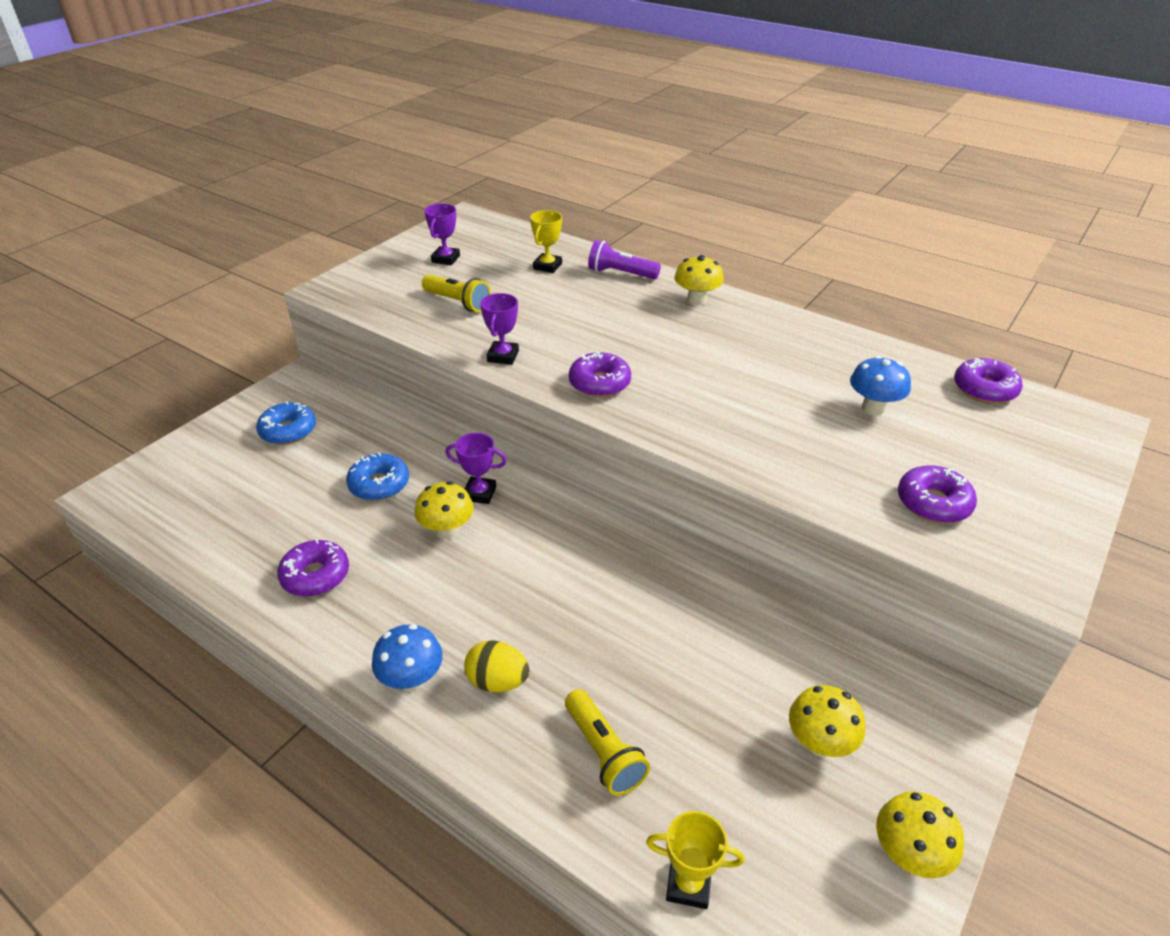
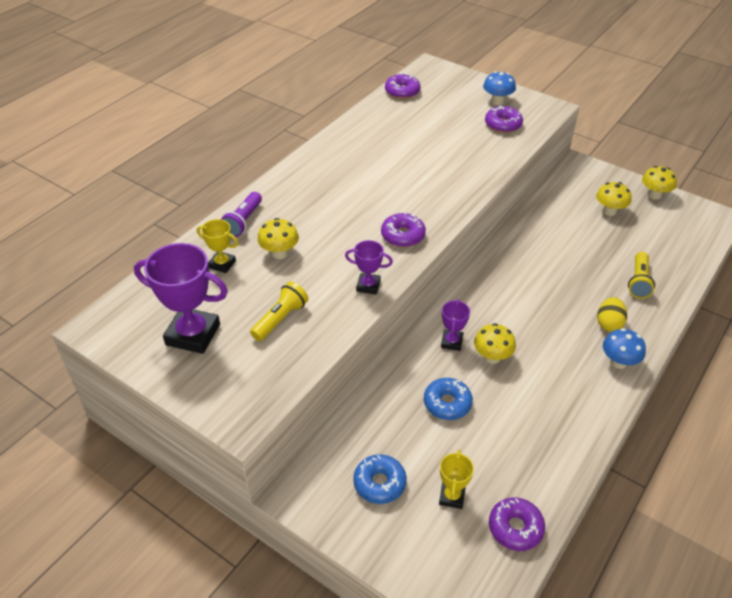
camera: 90 degrees left, 5 degrees up
purple donut [277,539,349,597] -> purple donut moved to [489,497,545,551]
purple trophy [424,203,460,265] -> purple trophy [134,243,228,354], size x1.89
yellow flashlight [565,689,650,796] -> yellow flashlight turned 135 degrees clockwise [628,252,655,299]
yellow trophy [646,811,744,909] -> yellow trophy moved to [439,450,474,509]
yellow mushroom [675,255,724,306] -> yellow mushroom moved to [258,218,299,259]
blue mushroom [850,356,911,415] -> blue mushroom moved to [483,71,516,105]

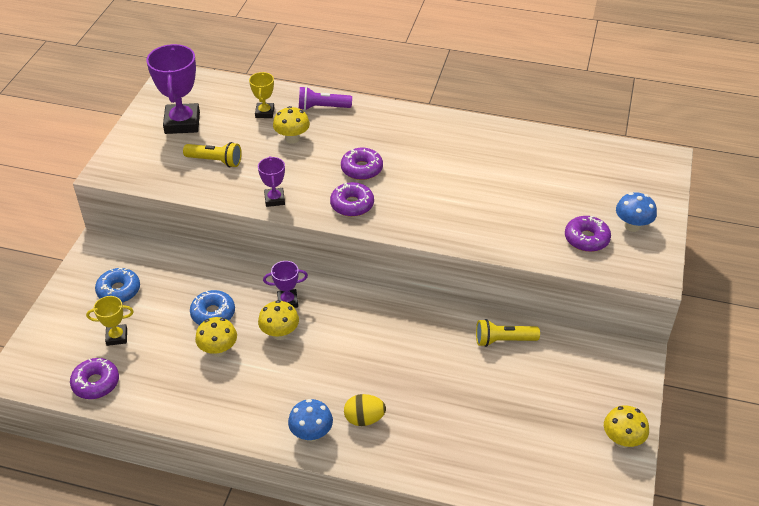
camera: 70 degrees right, 0 degrees up
purple donut [385,73,421,99] -> purple donut moved to [341,148,383,180]
yellow mushroom [596,182,632,216] -> yellow mushroom moved to [195,317,237,357]
yellow flashlight [628,252,655,299] -> yellow flashlight moved to [476,319,540,347]

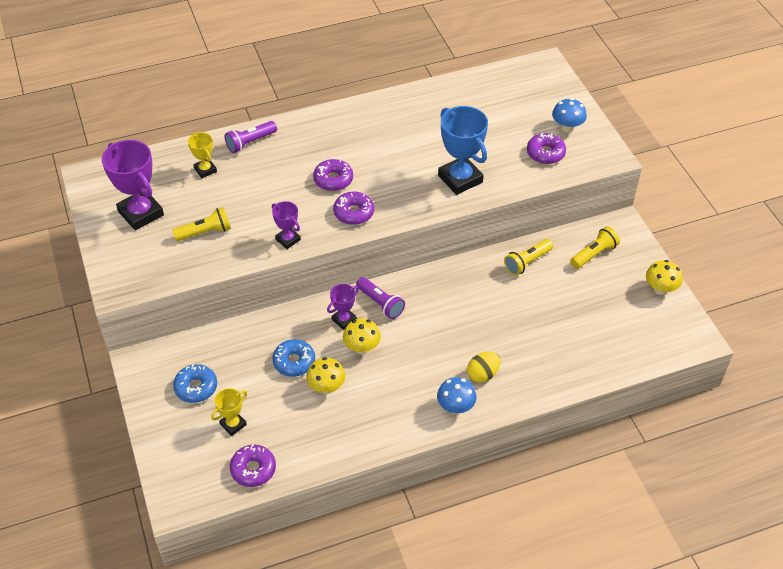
camera: 35 degrees left, 5 degrees up
yellow mushroom [273,106,310,144] -> none
none -> purple flashlight [356,277,405,319]
none -> blue trophy [438,106,488,195]
none -> yellow flashlight [570,226,620,269]

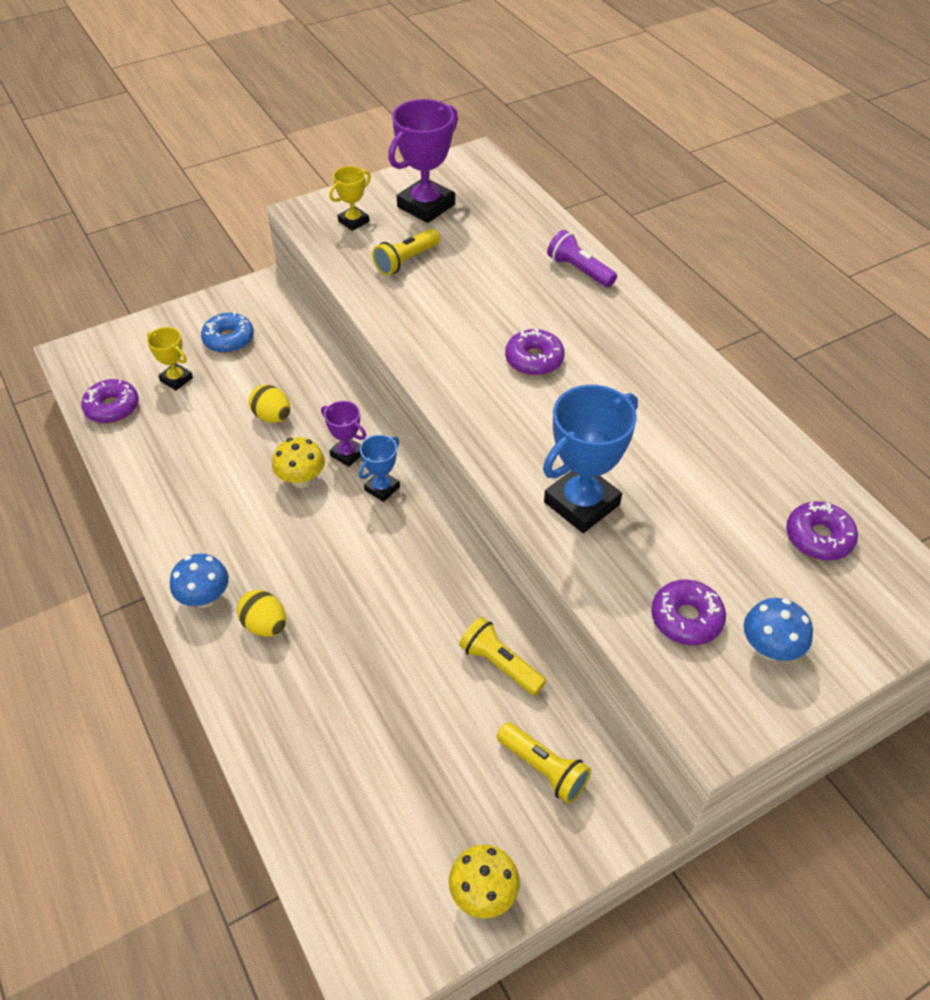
camera: 80 degrees right, 0 degrees up
yellow flashlight [172,207,231,241] -> yellow flashlight turned 75 degrees clockwise [372,229,440,275]
yellow trophy [188,132,217,178] -> yellow trophy moved to [329,166,371,231]
purple trophy [272,201,301,249] -> none
blue donut [272,339,315,377] -> yellow egg [249,385,290,423]
yellow mushroom [306,357,345,394] -> none
purple donut [333,192,374,225] -> purple donut moved to [786,501,858,560]
purple flashlight [356,277,405,319] -> blue trophy [359,435,400,502]

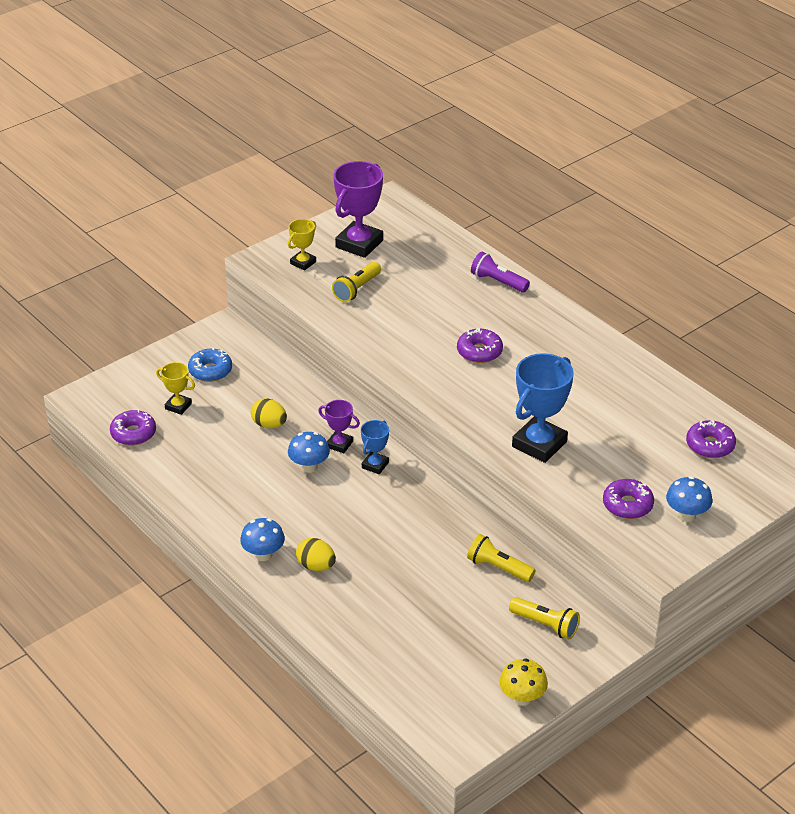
camera: 10 degrees left, 10 degrees down
yellow mushroom [272,437,325,488] -> blue mushroom [288,432,330,473]

